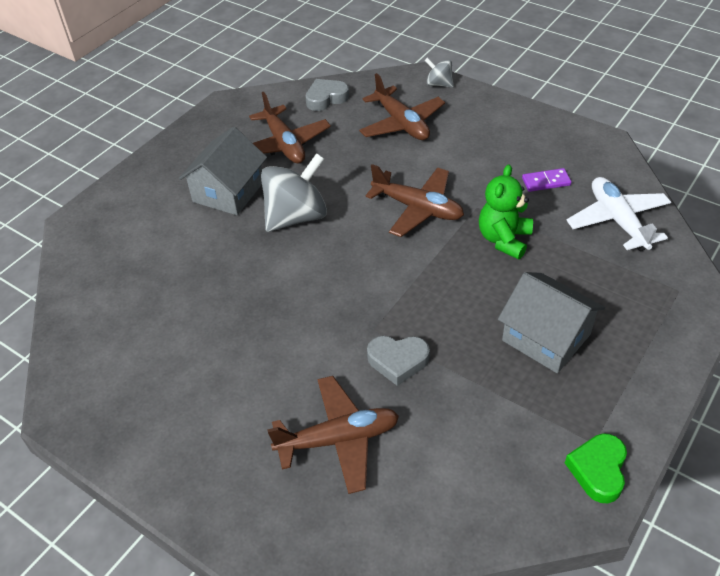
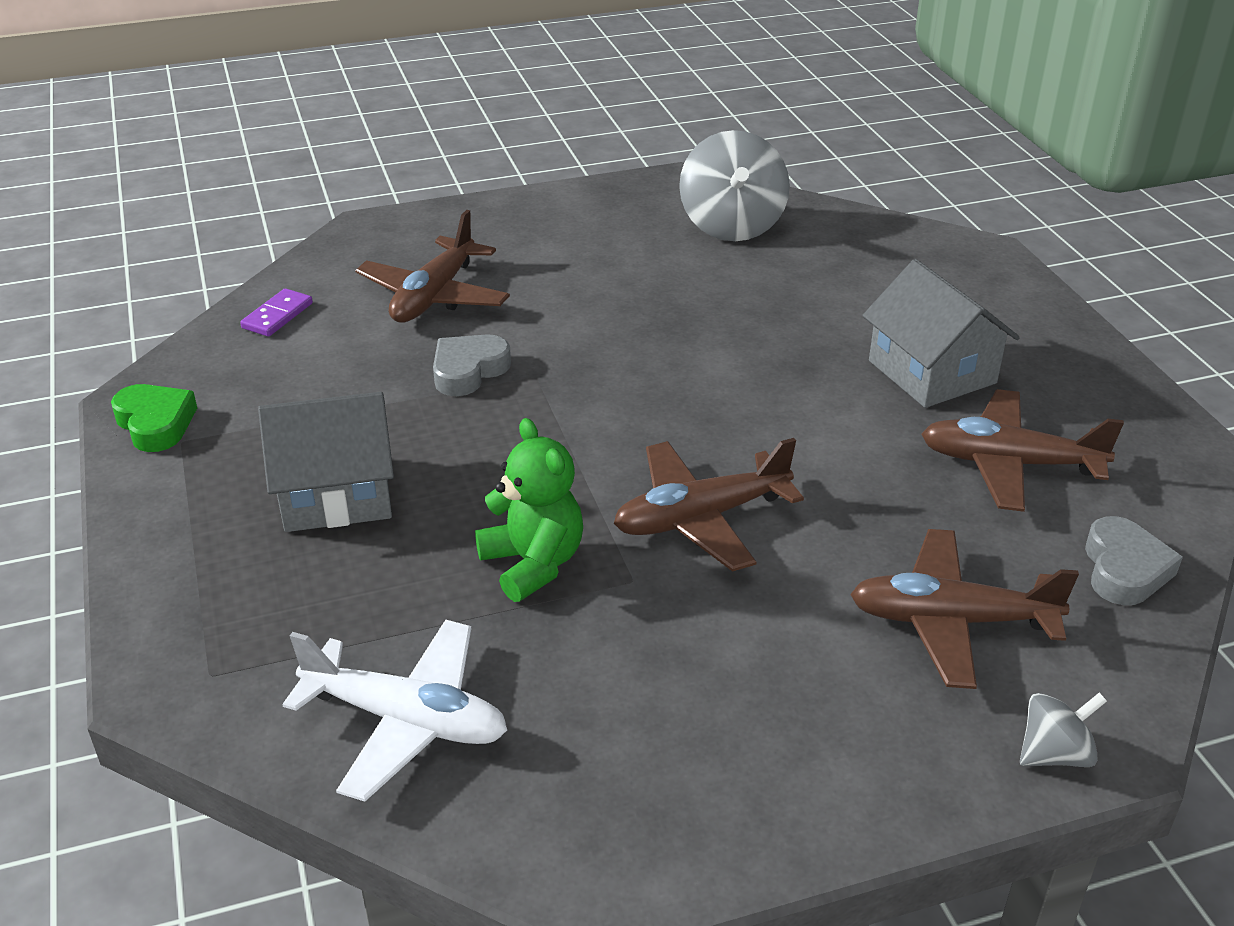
camera: 125 degrees right, 10 degrees down
grey spinning top [261,153,327,232] -> grey spinning top moved to [679,130,790,241]
purple domino [522,168,572,192] -> purple domino moved to [240,288,313,337]

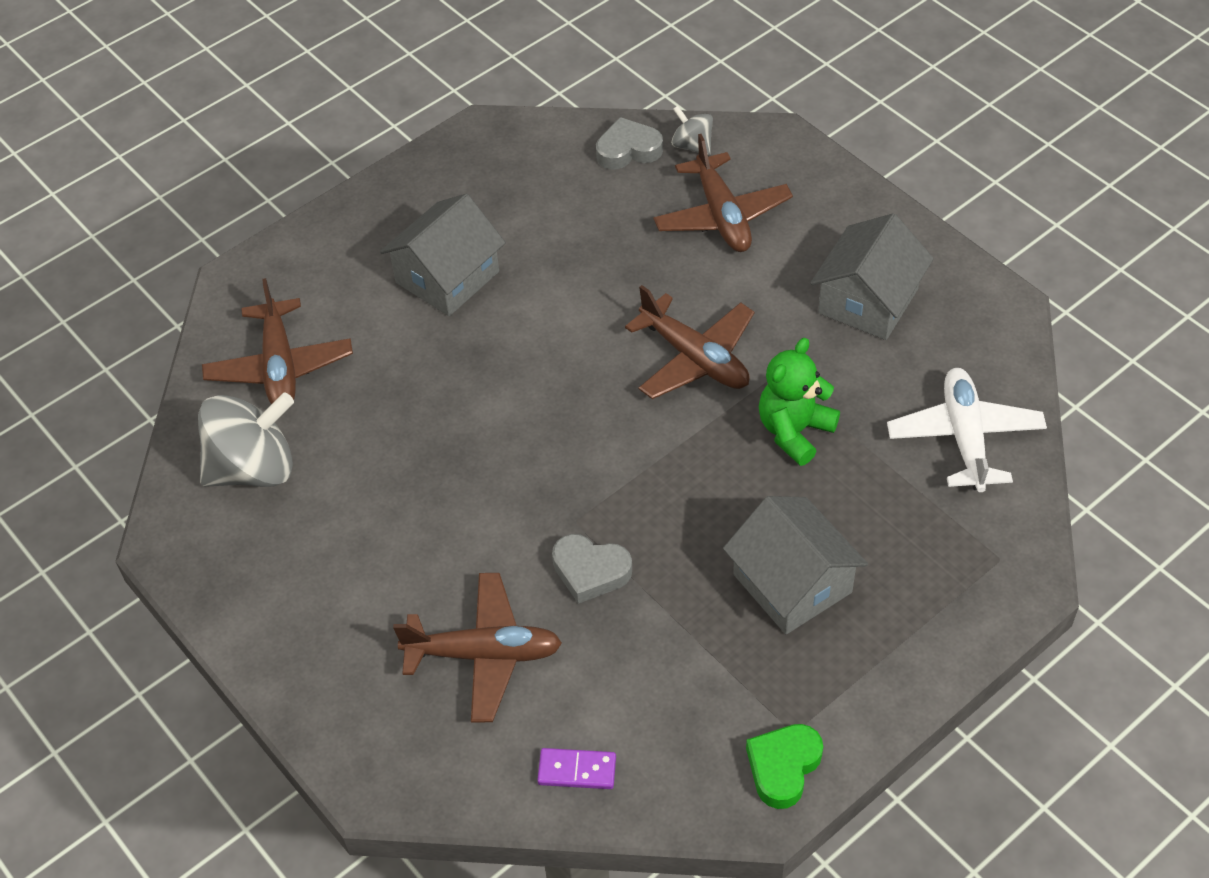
camera: 110 degrees left, 15 degrees up
brown plane [921,389,1124,512] -> brown plane moved to [202,278,353,409]
grey spinning top [1020,693,1107,767] -> grey spinning top moved to [671,106,713,156]
none -> grey house [810,213,934,340]

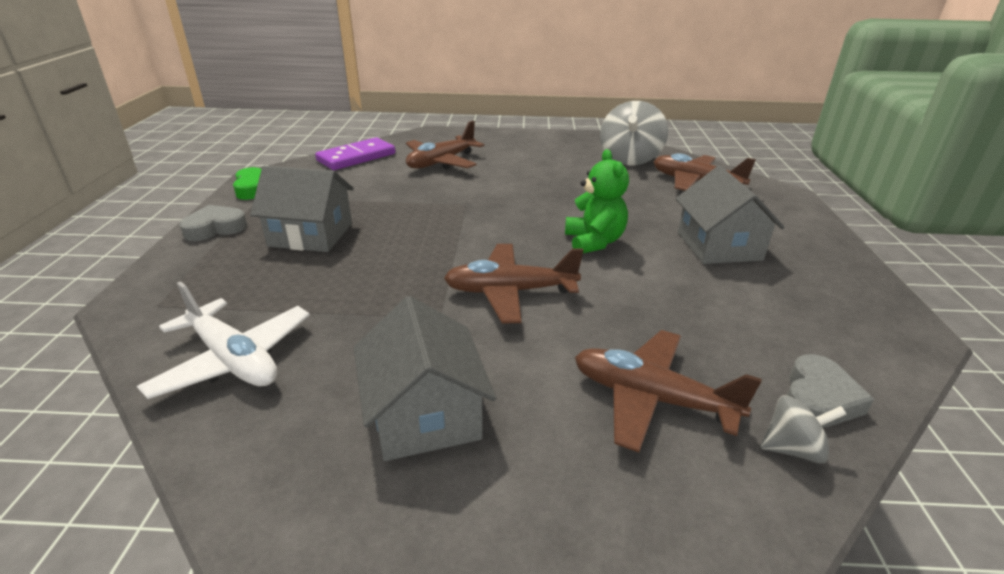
camera: 130 degrees right, 20 degrees down
purple domino [537,748,616,789] -> purple domino [315,137,396,170], size x1.81
grey heart [552,534,632,604] -> grey heart moved to [179,205,247,241]
green teddy bear [759,338,840,466] -> green teddy bear moved to [565,149,629,253]

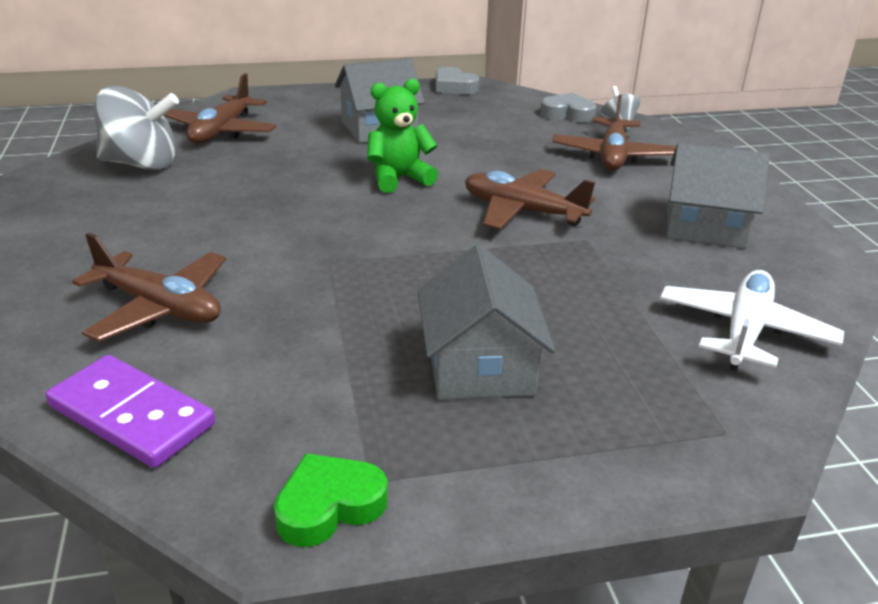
camera: 105 degrees left, 0 degrees up
grey heart [179,205,247,241] -> grey heart moved to [435,67,480,94]
grey house [354,296,496,461] -> grey house turned 45 degrees clockwise [667,143,769,248]
brown plane [444,244,583,323] -> brown plane turned 135 degrees clockwise [465,169,595,230]

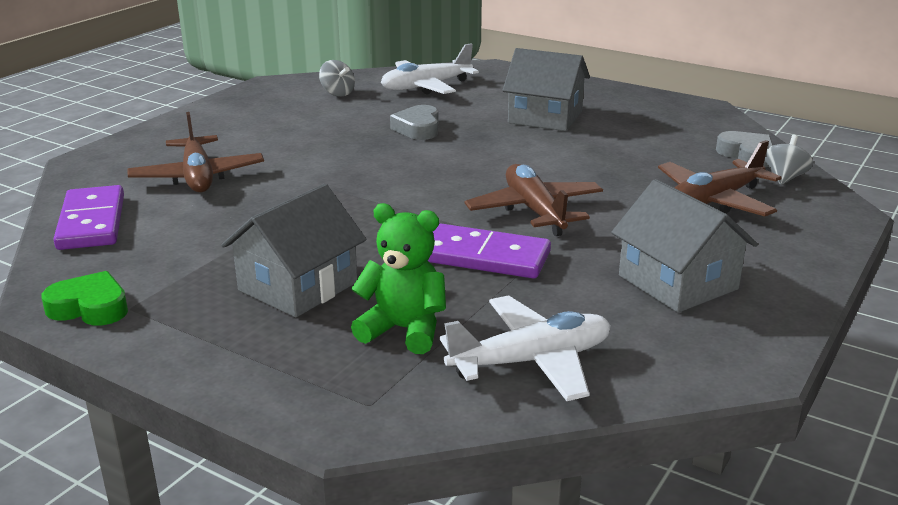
camera: 45 degrees right, 5 degrees down
grey spinning top [94,86,179,170] -> grey spinning top [319,60,355,97], size x0.50
brown plane [164,73,277,144] -> white plane [381,43,479,94]
green teddy bear [367,79,438,193] -> green teddy bear moved to [351,203,446,354]
grey heart [435,67,480,94] -> grey heart moved to [390,105,439,140]
none -> purple domino [428,224,551,279]

